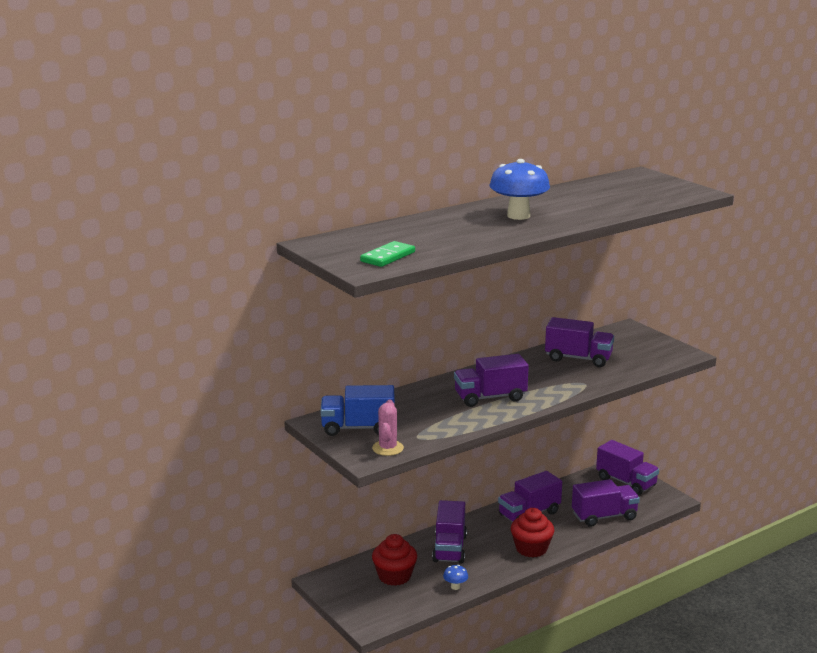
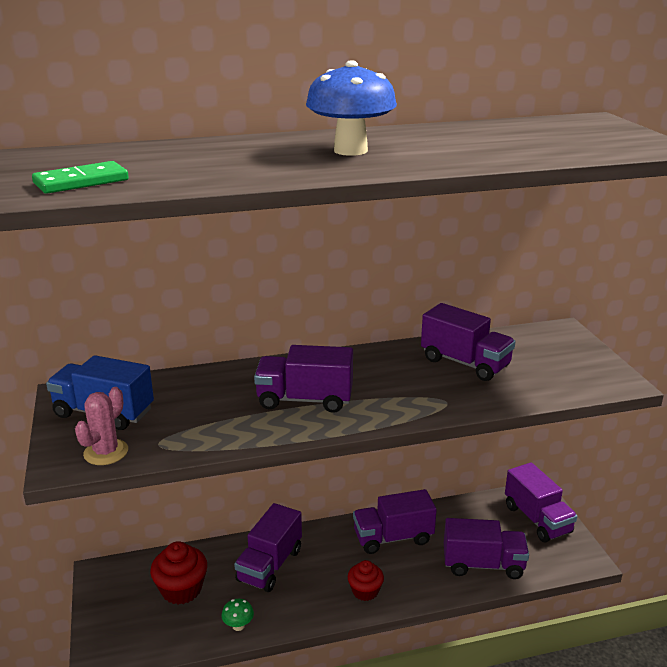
camera: 20 degrees right, 5 degrees up
blue mushroom [443,565,468,590] -> green mushroom [221,599,254,631]
red cupcake [511,508,554,557] -> red cupcake [348,560,384,601], size x0.65

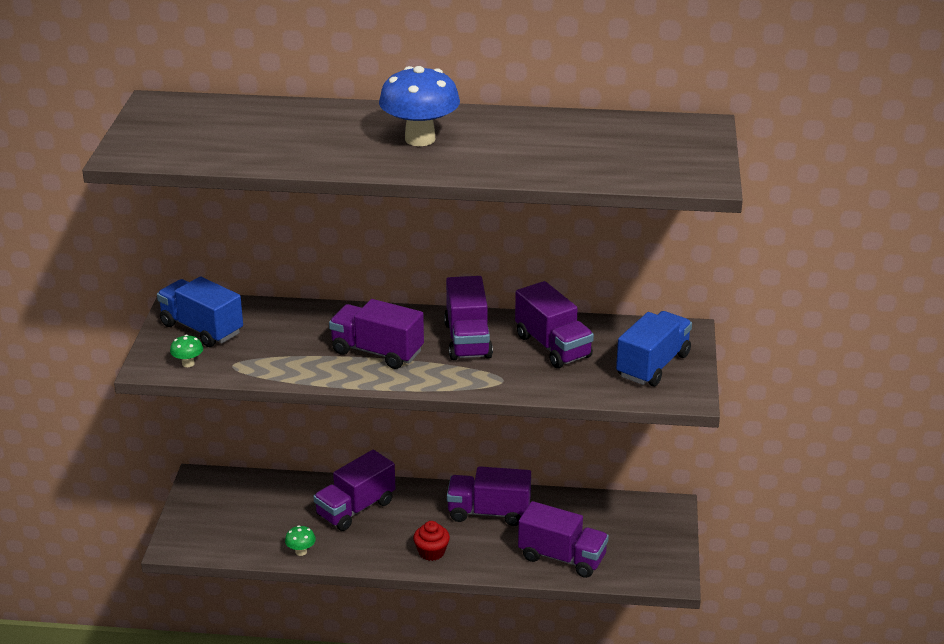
camera: 20 degrees right, 5 degrees up
green domino [32,161,129,194] -> none
pink cactus [75,387,128,465] -> green mushroom [170,335,203,367]
red cupcake [150,541,207,604] -> none
purple truck [505,463,577,542] -> purple truck moved to [444,276,493,360]
none -> blue truck [616,311,692,386]

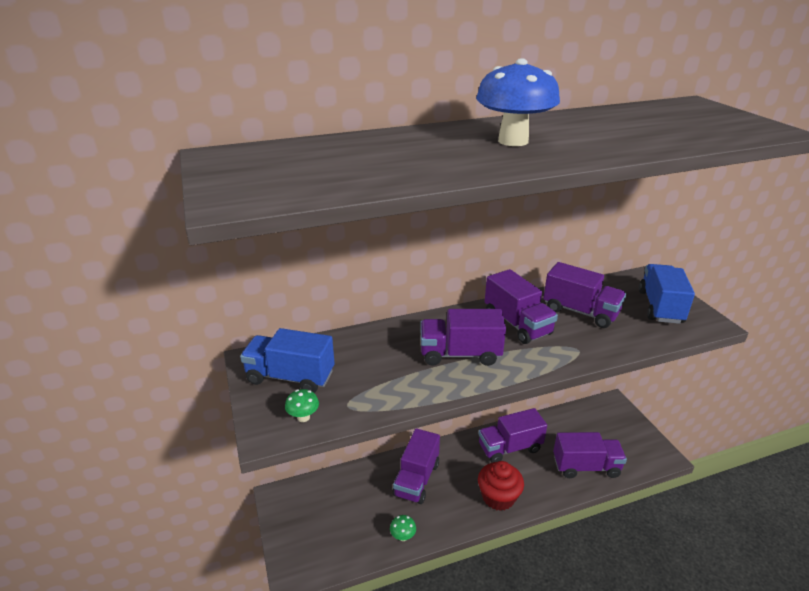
camera: 25 degrees left, 0 degrees up
red cupcake [413,521,450,561] -> red cupcake [478,461,524,511], size x1.54

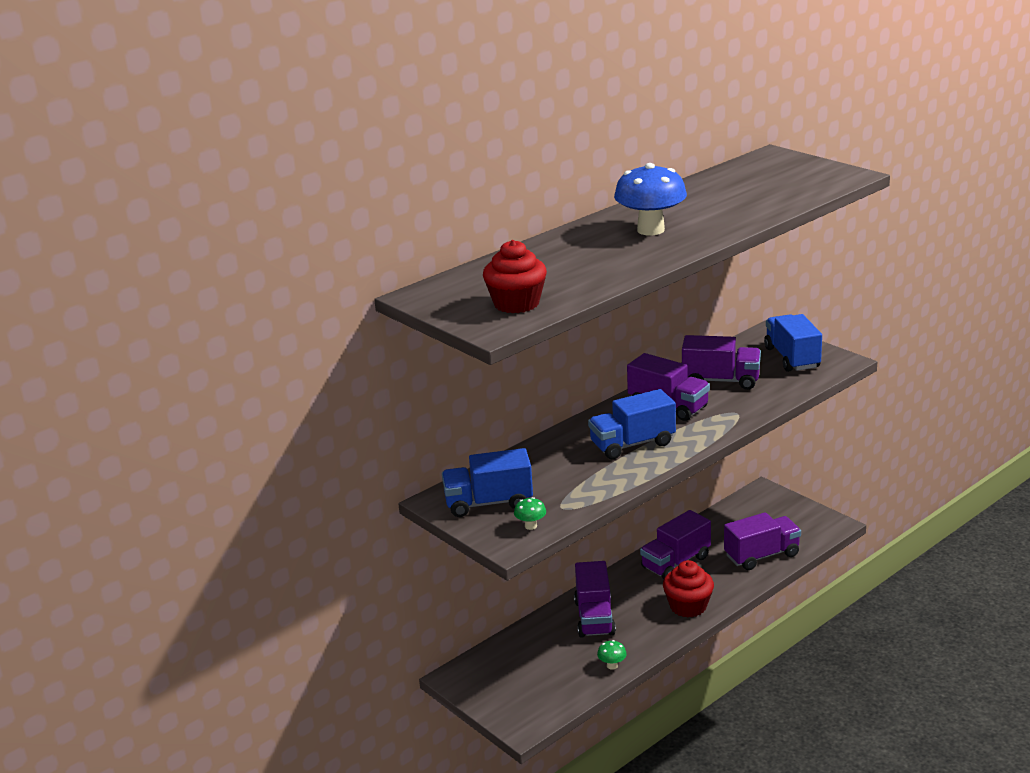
camera: 20 degrees left, 5 degrees down
purple truck [420,309,506,366] -> blue truck [588,389,676,459]
none -> red cupcake [483,240,547,313]

